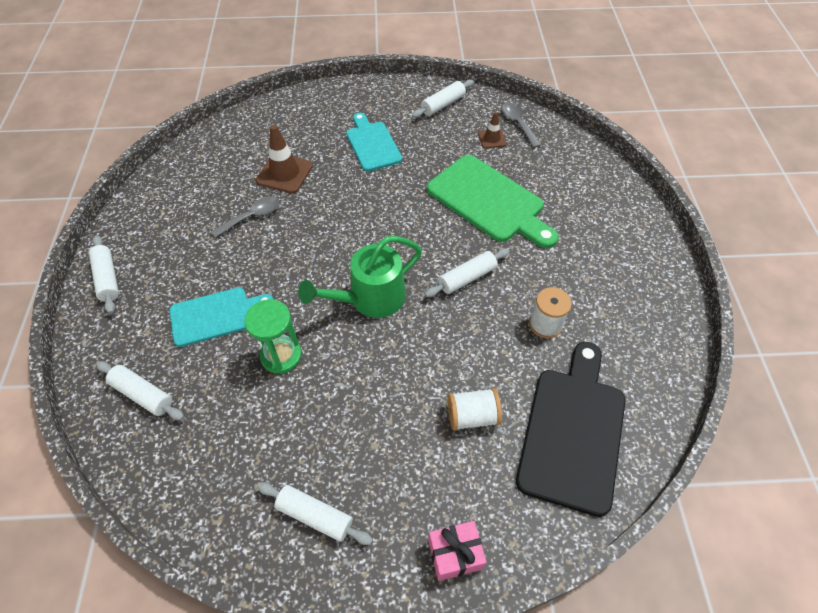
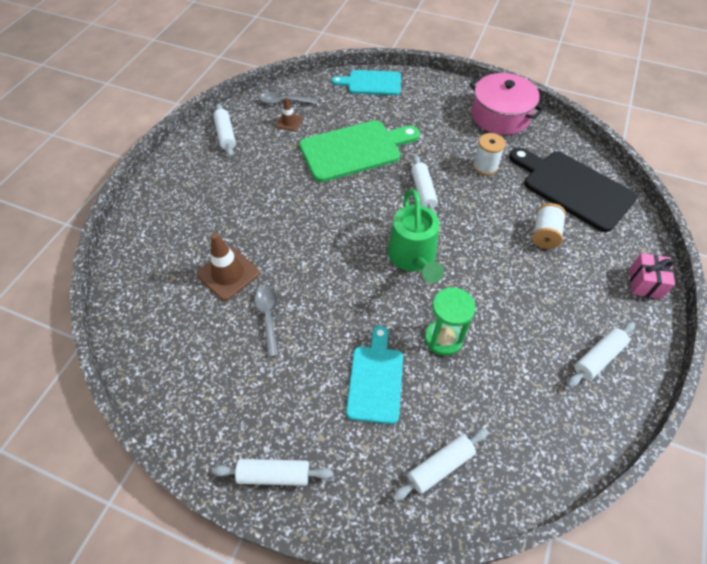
camera: 65 degrees left, 0 degrees up
turquoise cutting board [346,113,402,172] -> turquoise cutting board moved to [332,70,401,95]
none -> pink pot [469,73,544,135]

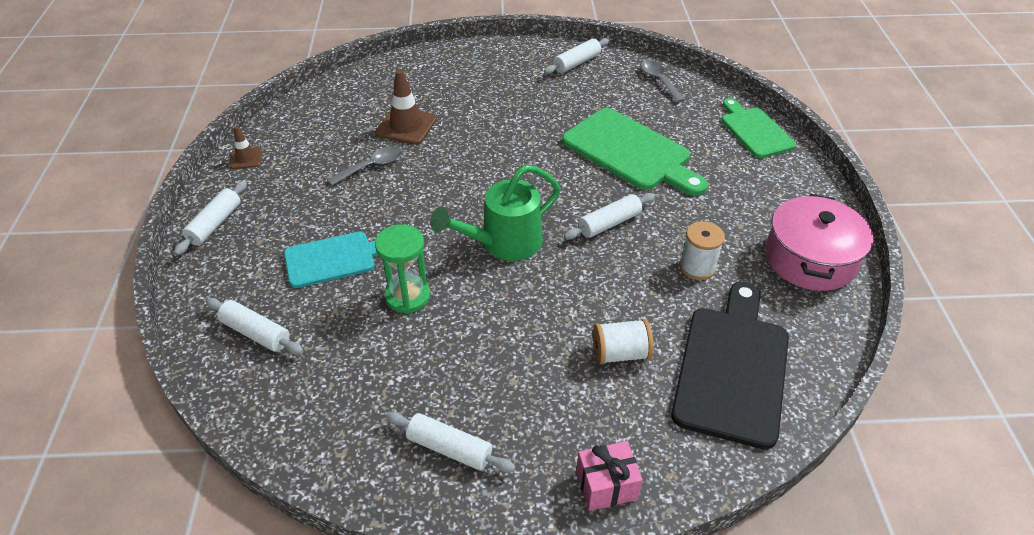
camera: 65 degrees right, 10 degrees down
white rolling pin [212,459,333,486] -> white rolling pin turned 45 degrees clockwise [174,181,247,255]
brown traffic cone [276,97,303,131] -> brown traffic cone moved to [230,126,262,169]
turquoise cutting board [332,70,401,95] -> green cutting board [721,98,796,158]

